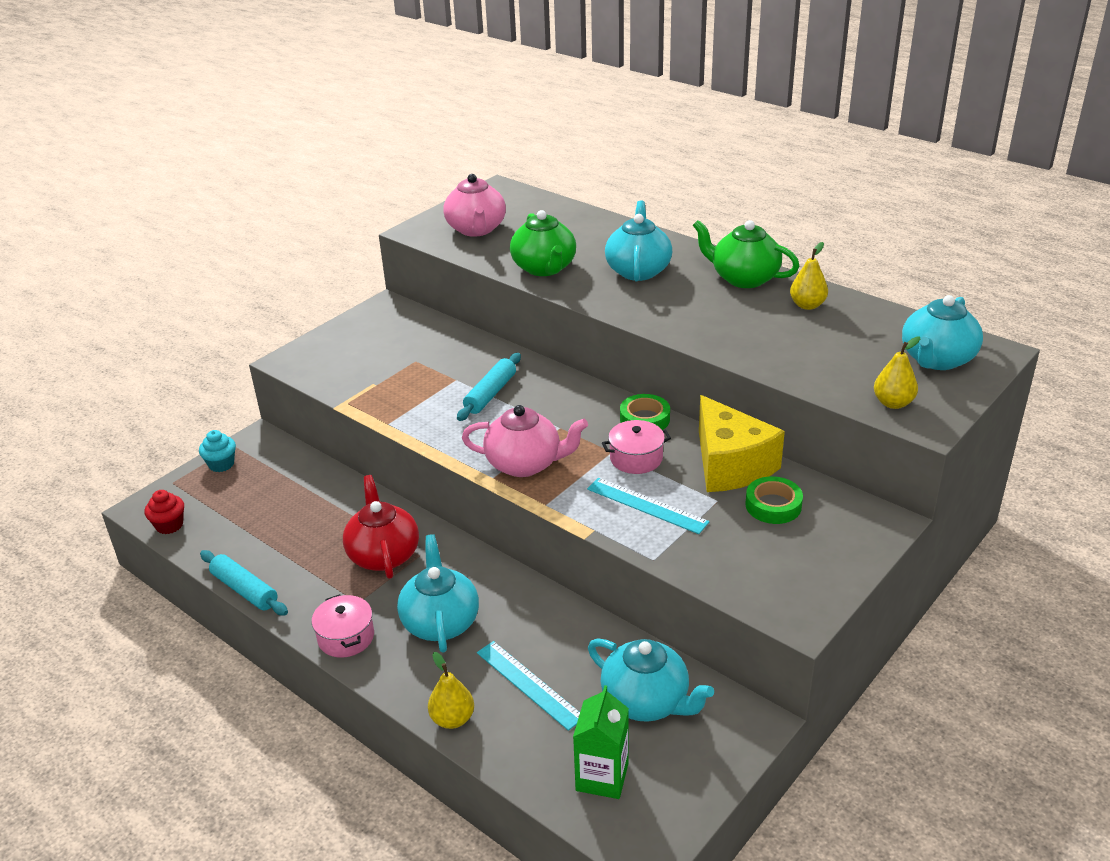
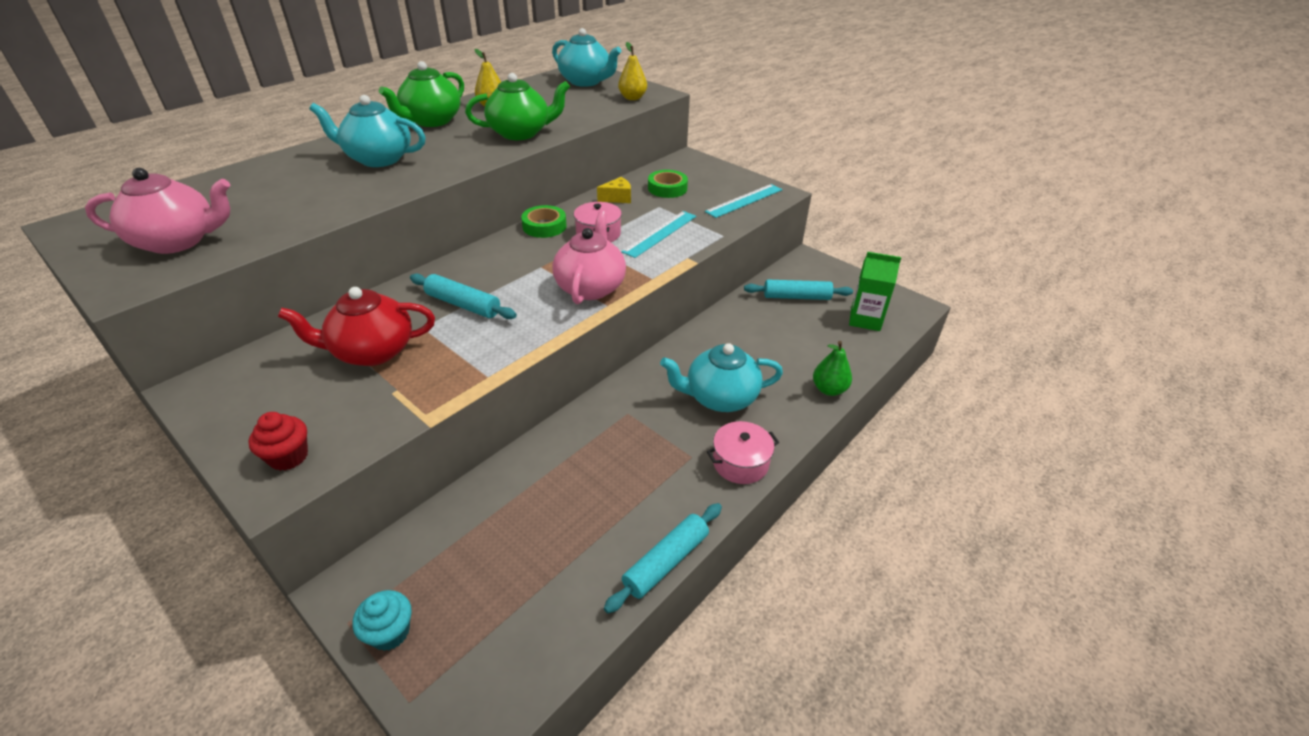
camera: 90 degrees left, 5 degrees up
red cupcake [144,490,184,534] -> red cupcake moved to [248,412,308,471]
red teapot [343,475,419,579] -> red teapot moved to [278,287,435,366]
yellow pear [428,652,474,729] -> green pear [813,341,852,396]
turquoise ruler [477,641,580,731] -> turquoise ruler moved to [705,184,783,218]
green teapot [510,210,576,276] -> green teapot moved to [465,73,570,140]
turquoise teapot [588,639,714,722] -> turquoise rolling pin [744,280,853,300]
yellow cheese [699,395,785,492] -> yellow cheese [597,177,631,203], size x0.43

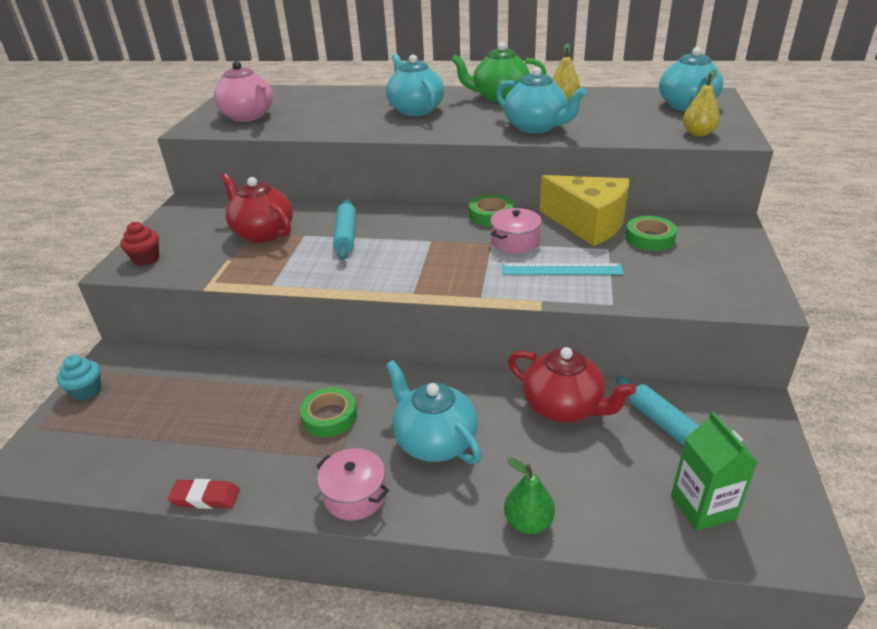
camera: 60 degrees right, 5 degrees down
green teapot [465,73,570,140] -> turquoise teapot [496,67,586,133]
pink teapot [552,211,626,304] -> none
yellow cheese [597,177,631,203] -> yellow cheese [540,175,630,246], size x2.30
turquoise rolling pin [604,503,722,613] -> red eraser [168,479,240,509]
turquoise ruler [705,184,783,218] -> none
none -> green tape [300,387,357,437]
none -> red teapot [508,347,636,422]

